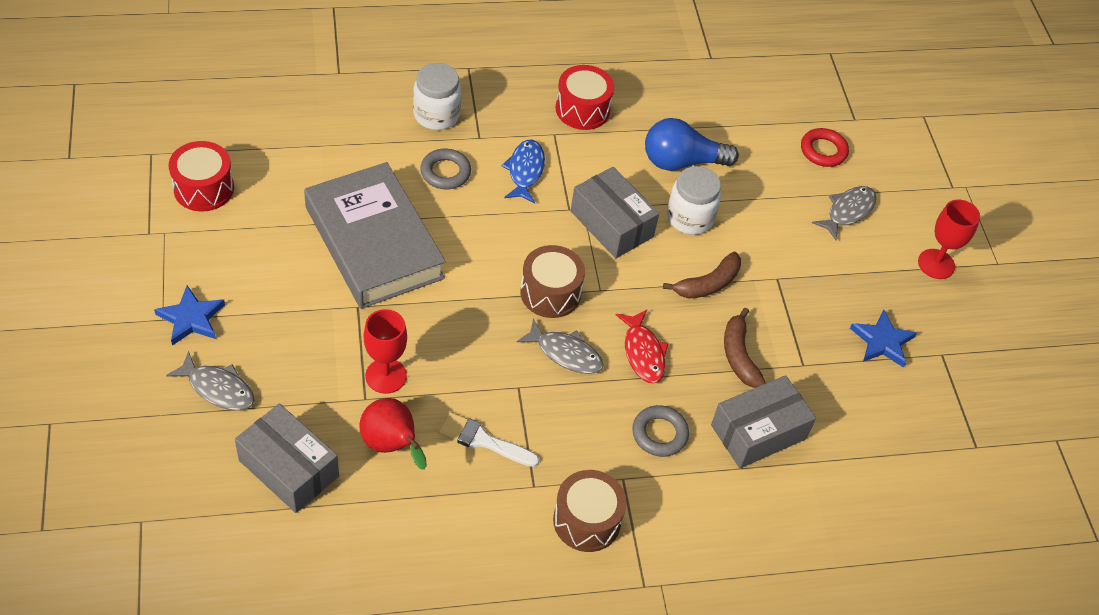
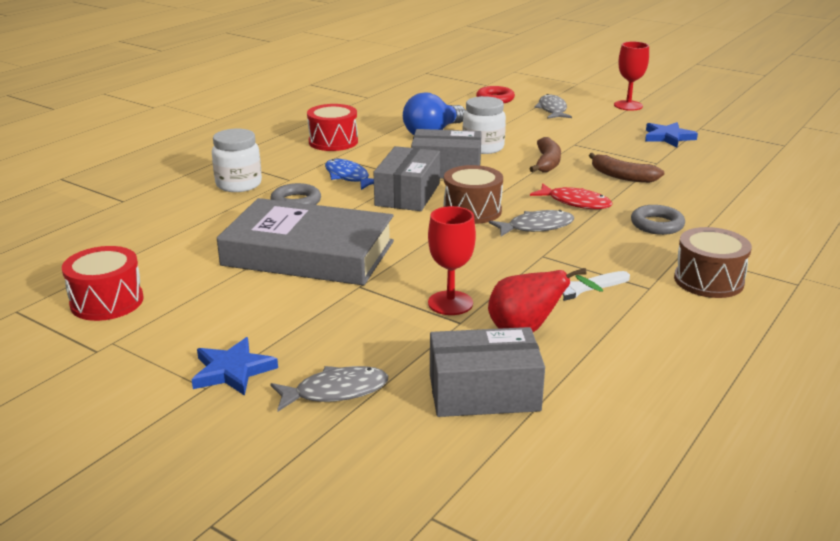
camera: 40 degrees left, 25 degrees down
grey box [711,375,816,468] -> grey box moved to [374,146,440,211]

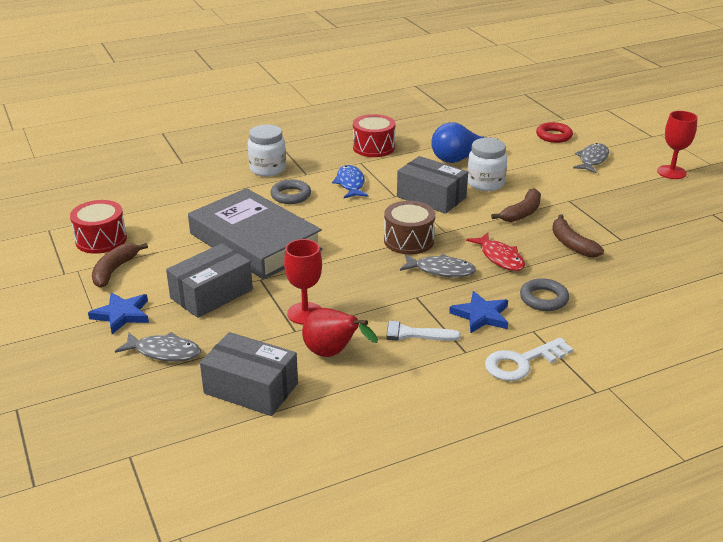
camera: 30 degrees right, 5 degrees up
grey box [374,146,440,211] -> grey box moved to [166,243,253,318]
blue star [645,122,698,147] -> blue star moved to [449,291,508,333]
brown drum [674,227,752,298] -> white key [485,337,573,381]
none -> brown banana [92,243,148,288]

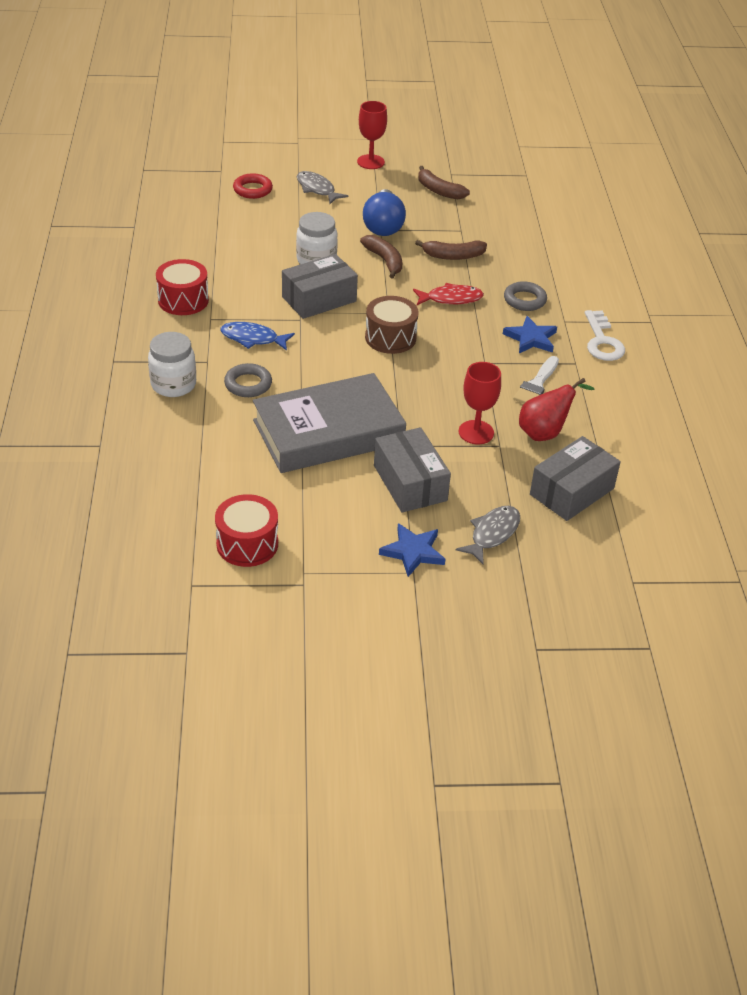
camera: 70 degrees left, 10 degrees up
brown banana [92,243,148,288] -> brown banana moved to [418,166,470,199]
grey fish [400,254,476,277] -> none
blue light bulb [431,122,497,163] -> blue light bulb moved to [363,189,406,236]

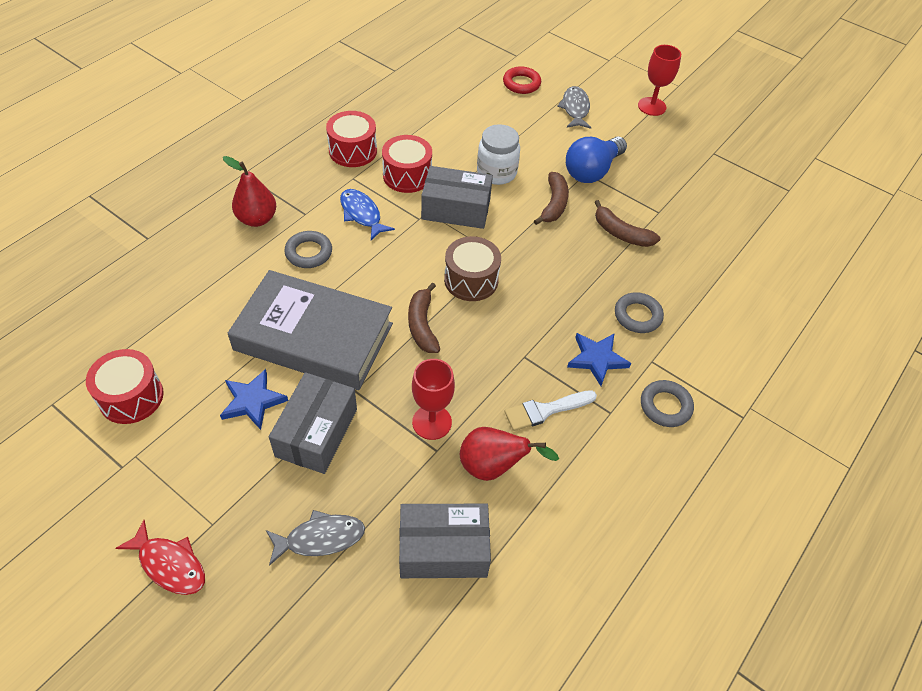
camera: 40 degrees right, 10 degrees up
white jar [148,332,196,397] -> red pear [223,156,276,227]
blue star [379,523,445,577] -> blue star moved to [220,369,288,430]
red fish [413,283,484,305] -> red fish moved to [116,520,205,595]
brown banana [418,166,470,199] -> brown banana moved to [408,283,440,353]
white key [585,310,625,361] -> grey ring [641,380,694,427]
none -> red drum [382,135,432,193]

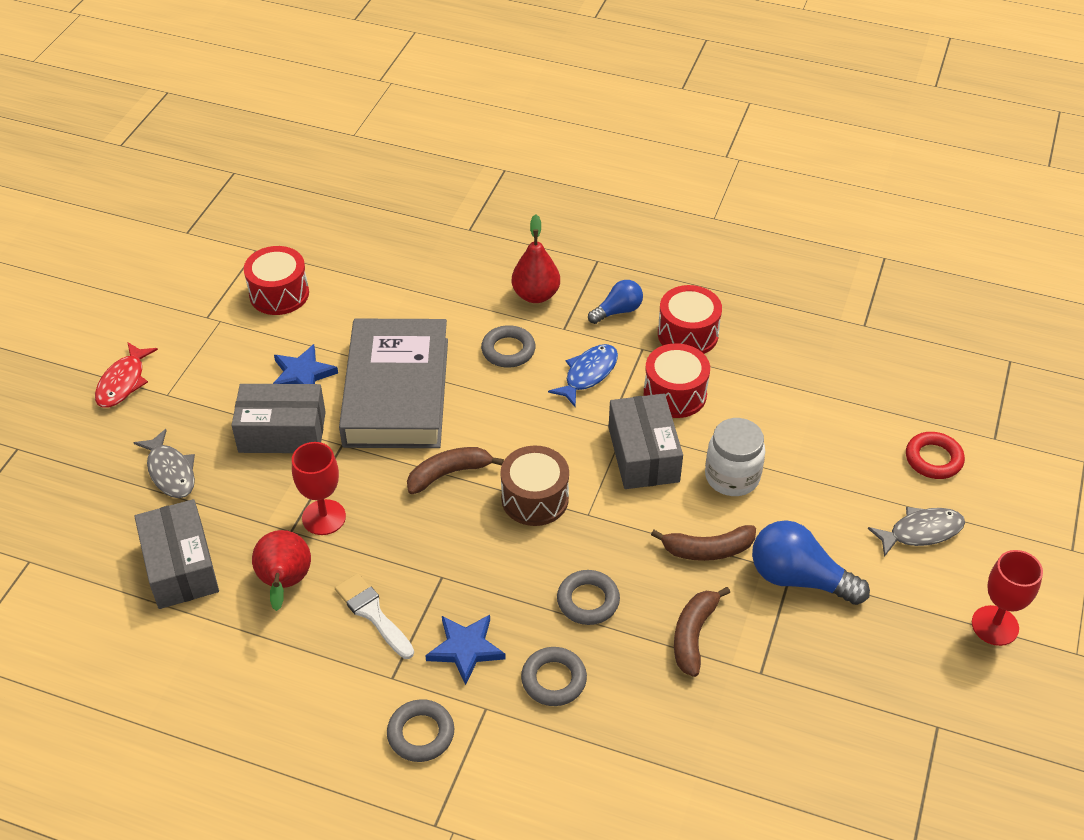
camera: 75 degrees right, 5 degrees down
none -> grey ring [557,570,620,625]
none -> blue light bulb [588,280,643,324]

